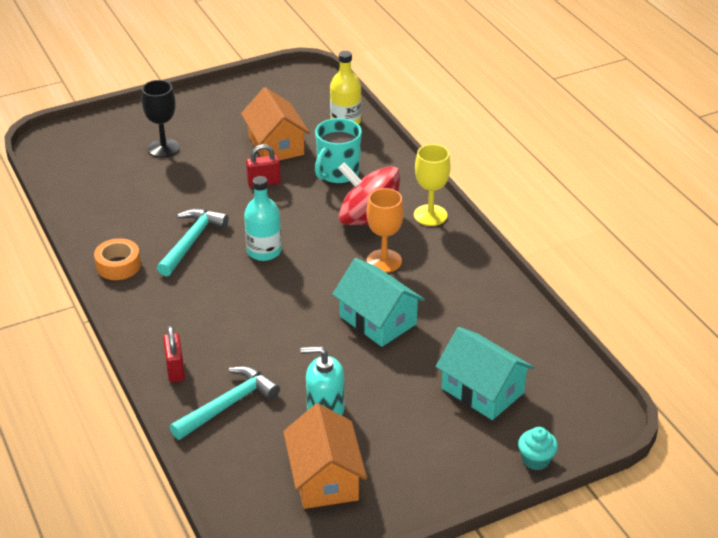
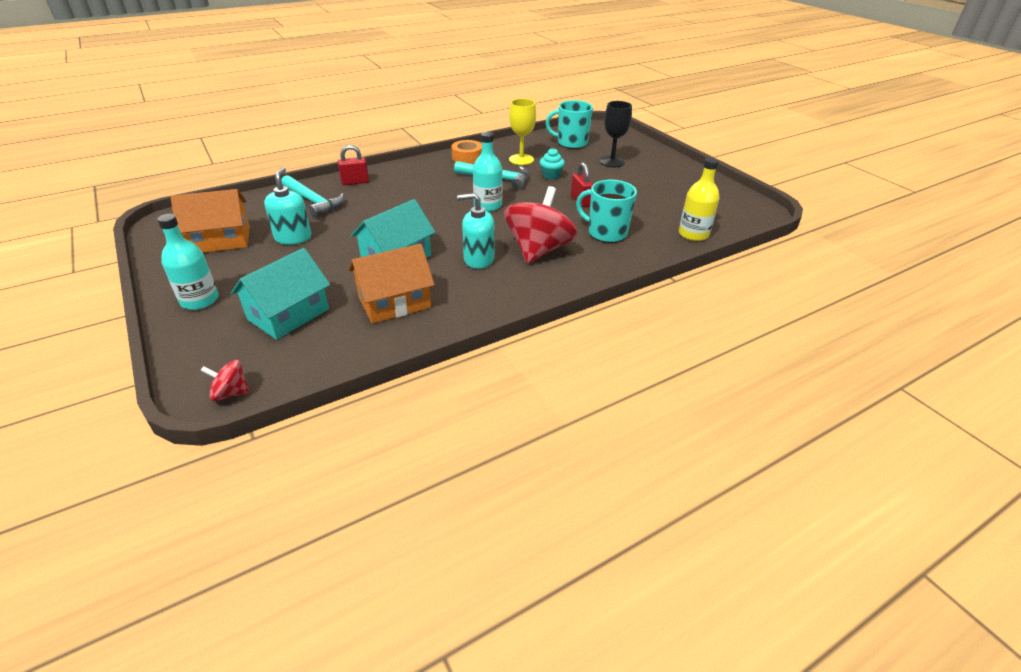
camera: 85 degrees right, 0 degrees up
orange house [241,87,310,161] -> orange house moved to [349,244,435,324]
orange goblet [367,188,404,273] -> turquoise soap dispenser [457,193,495,269]
yellow goblet [414,144,451,226] -> yellow goblet moved to [509,99,536,165]
turquoise cupcake [518,427,558,470] -> turquoise cupcake moved to [540,148,565,180]
none -> turquoise bottle [157,214,218,310]
none -> red spinning top [200,360,250,401]
none -> turquoise mug [546,100,593,149]

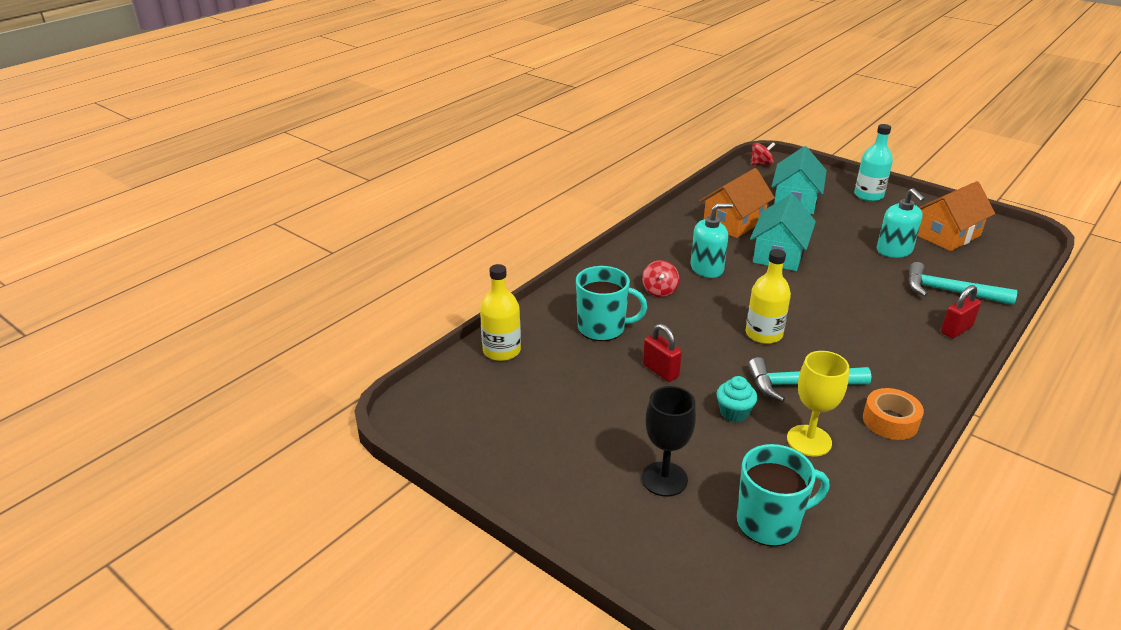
camera: 160 degrees right, 5 degrees down
turquoise bottle [473,132,503,211] -> yellow bottle [745,249,791,344]
red spinning top [504,186,577,264] -> red spinning top [642,260,679,297], size x0.46

